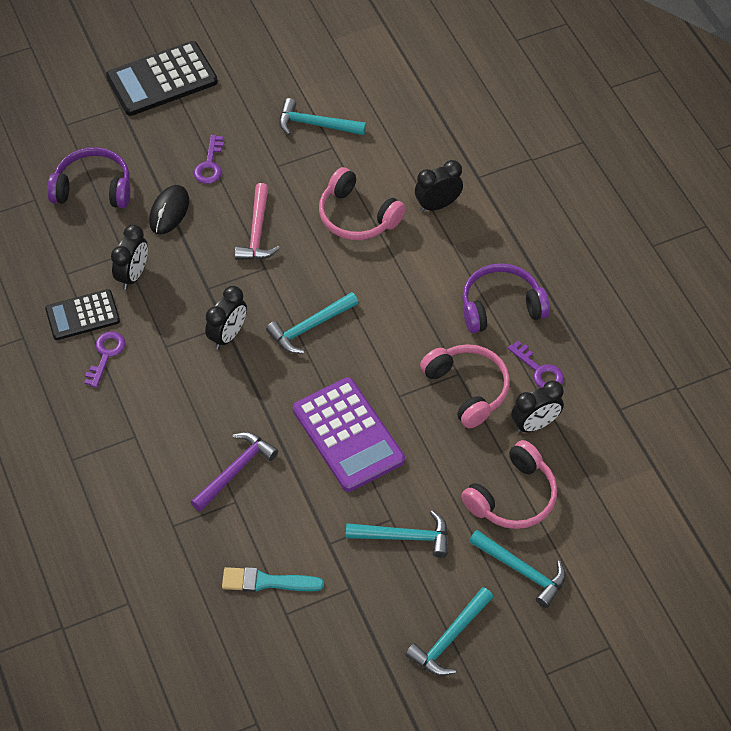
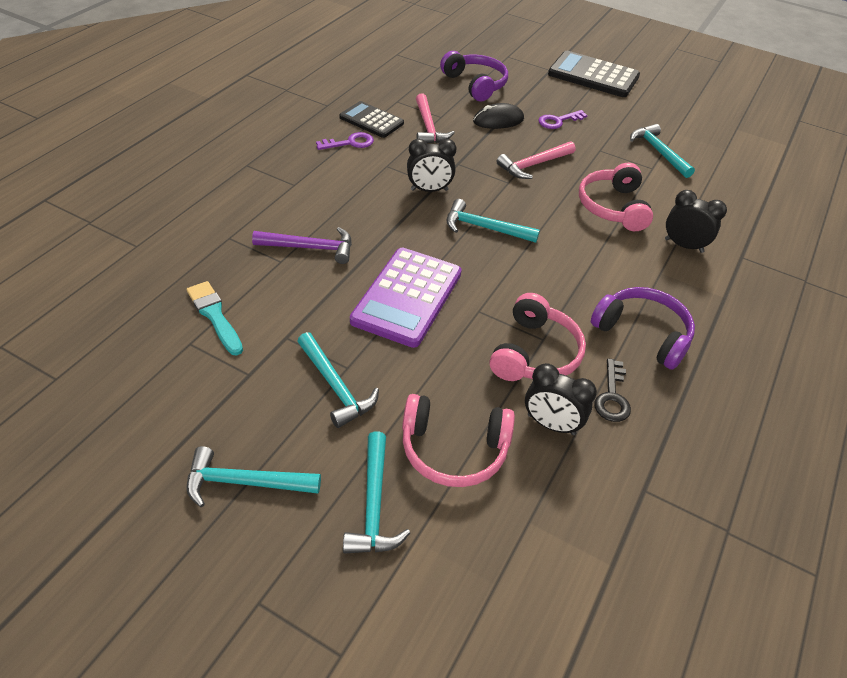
camera: 50 degrees right, 10 degrees down
black clock [111,224,148,290] -> pink hammer [416,94,455,144]
purple key [508,341,564,388] -> black key [594,358,631,422]

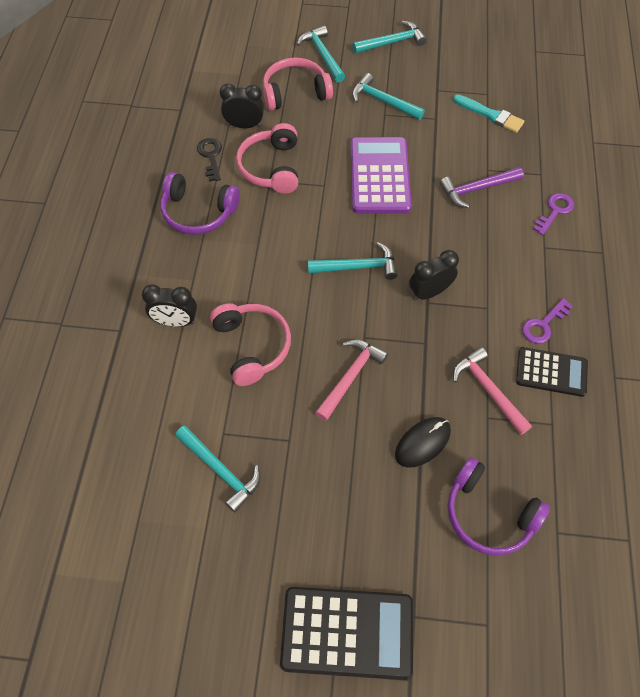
camera: 160 degrees right, 15 degrees up
purple key [538,110,587,129] -> purple key moved to [533,193,574,235]

